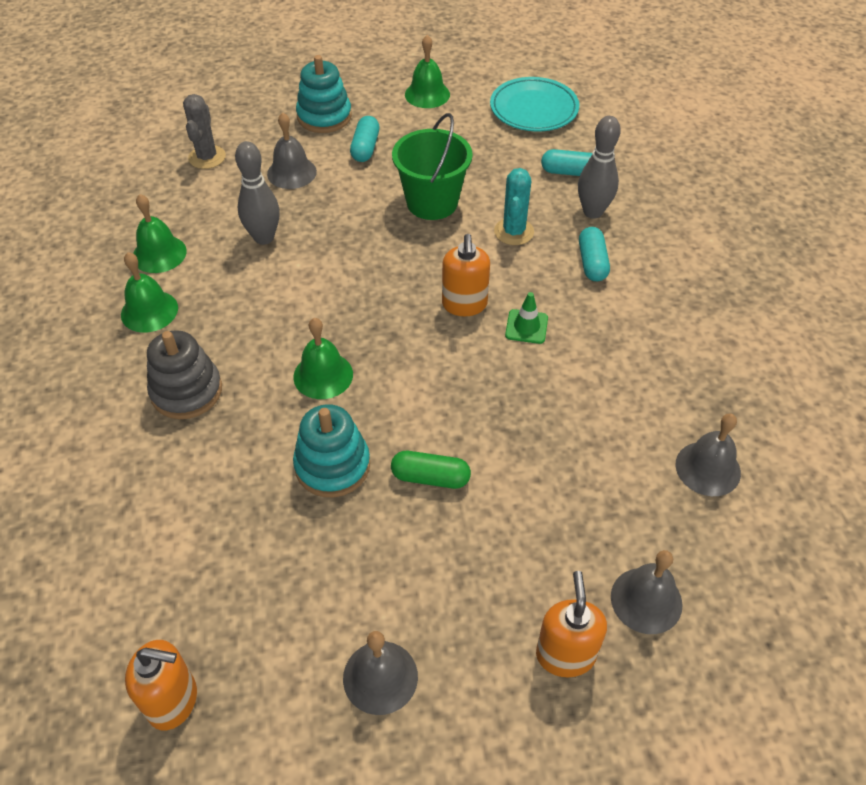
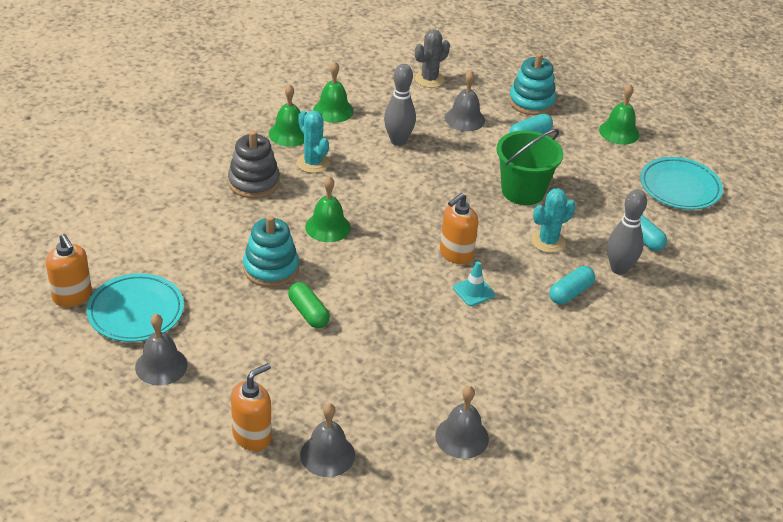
camera: 45 degrees right, 10 degrees down
green traffic cone [505,292,548,344] -> turquoise traffic cone [453,261,495,306]
none -> turquoise plate [86,273,184,342]
none -> turquoise cactus [297,110,330,173]

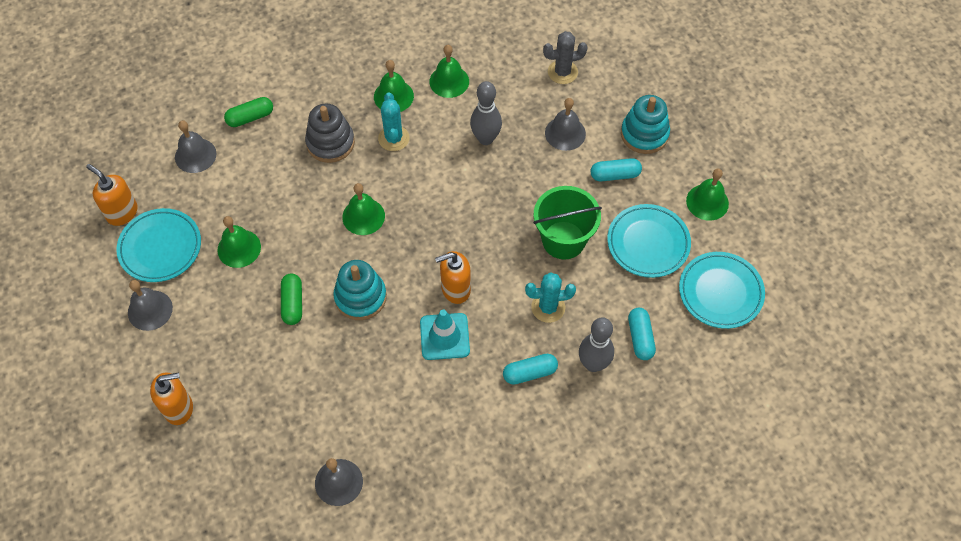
camera: 30 degrees right, 20 degrees up
orange soap dispenser [46,234,92,307] -> orange soap dispenser turned 135 degrees clockwise [86,164,138,226]
turquoise stacking toy [243,215,299,287] -> turquoise stacking toy moved to [333,260,387,320]
grey bell [300,403,355,477] -> grey bell moved to [175,121,217,173]
turquoise traffic cone [453,261,495,306] -> turquoise traffic cone [420,310,470,360], size x1.52
none -> green bell [217,216,261,268]
none -> green capsule [224,97,273,127]
none -> turquoise plate [607,204,691,278]

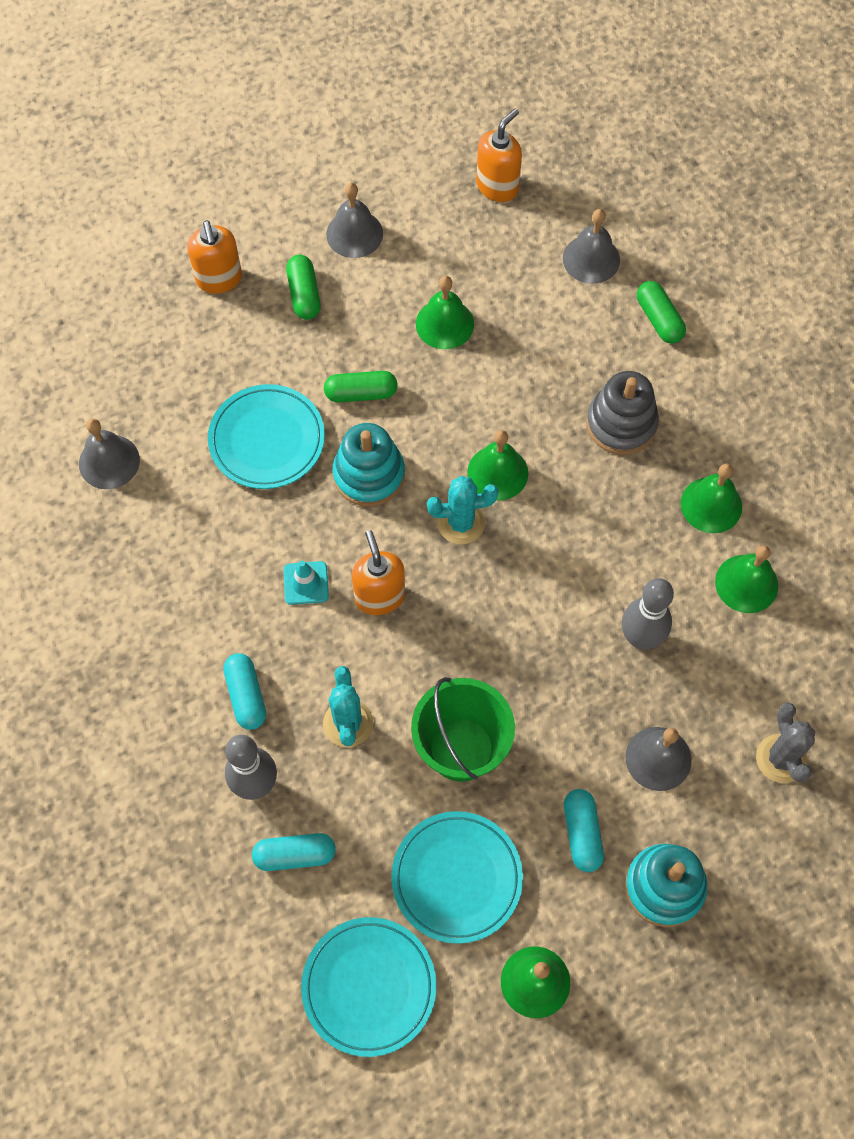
camera: 90 degrees right, 5 degrees up
turquoise plate [116,208,201,282] -> turquoise plate moved to [208,384,325,489]
turquoise cactus [378,92,410,151] -> turquoise cactus moved to [427,476,499,544]
turquoise traffic cone [420,310,470,360] -> turquoise traffic cone [283,560,329,605], size x0.66
none -> green capsule [286,255,321,320]

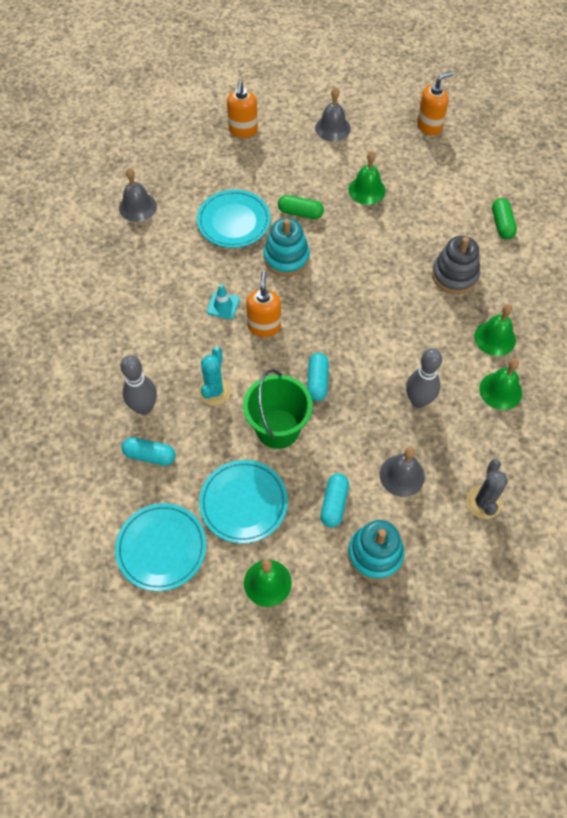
camera: 20 degrees right, 5 degrees down
turquoise capsule [223,653,266,730] -> turquoise capsule moved to [307,353,329,401]
green capsule [286,255,321,320] -> none
turquoise cactus [427,476,499,544] -> none
green bell [467,430,528,501] -> none
grey bell [563,209,620,284] -> none

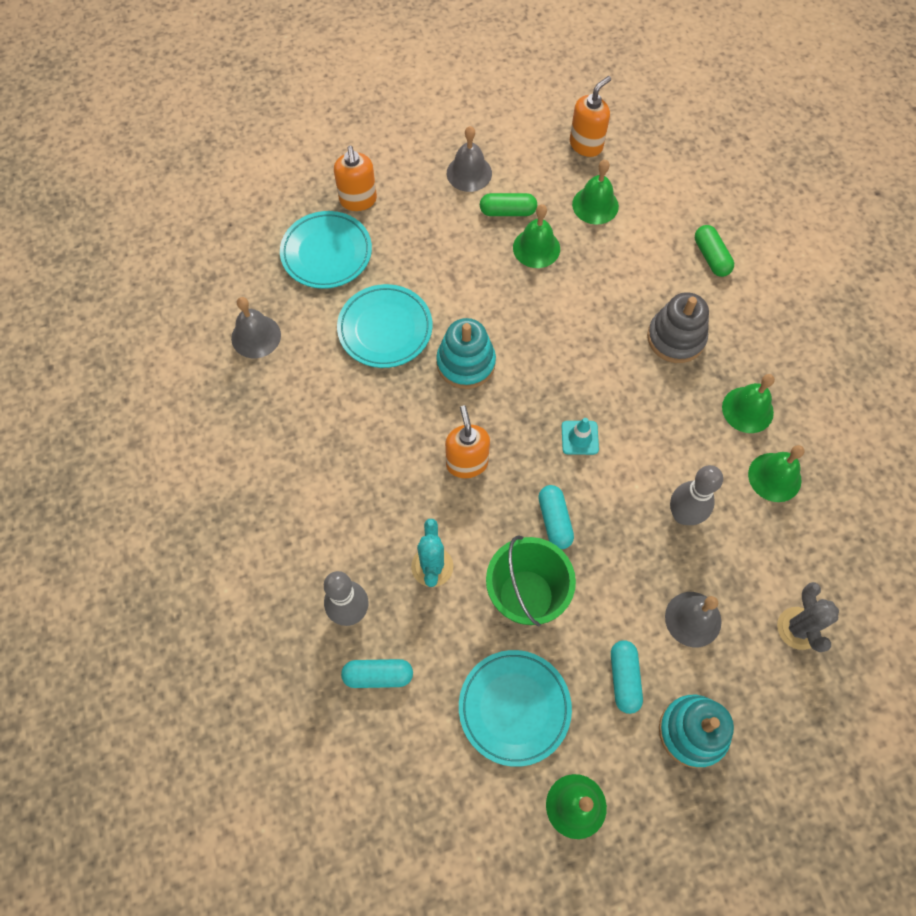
camera: 15 degrees left, 5 degrees up
turquoise plate [115,503,207,591] -> turquoise plate moved to [280,211,372,289]
turquoise traffic cone [207,284,240,319] -> turquoise traffic cone moved to [562,418,599,455]
green capsule [278,195,324,219] -> green capsule moved to [480,193,537,216]
none -> green bell [572,160,619,225]

